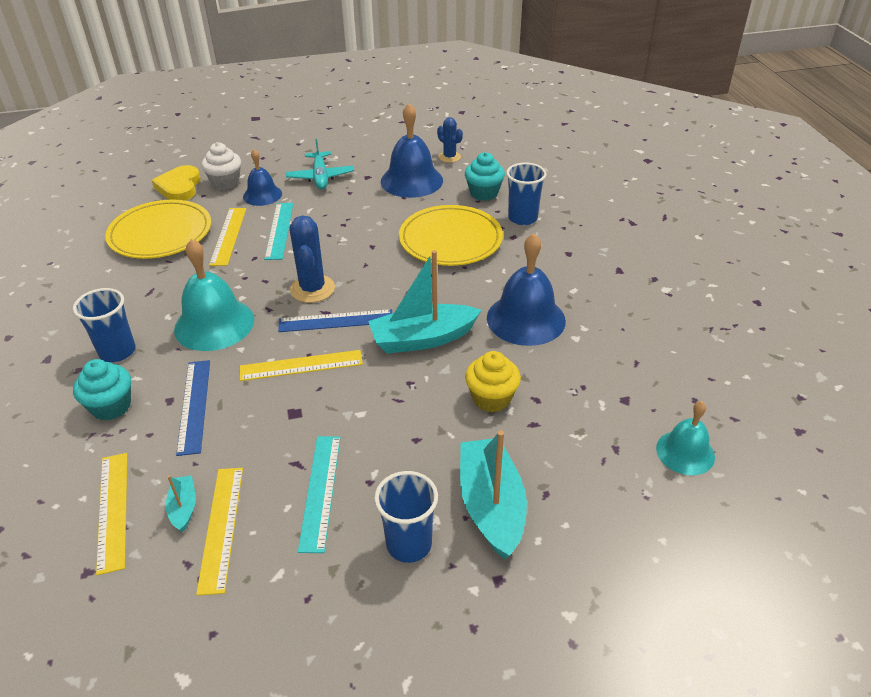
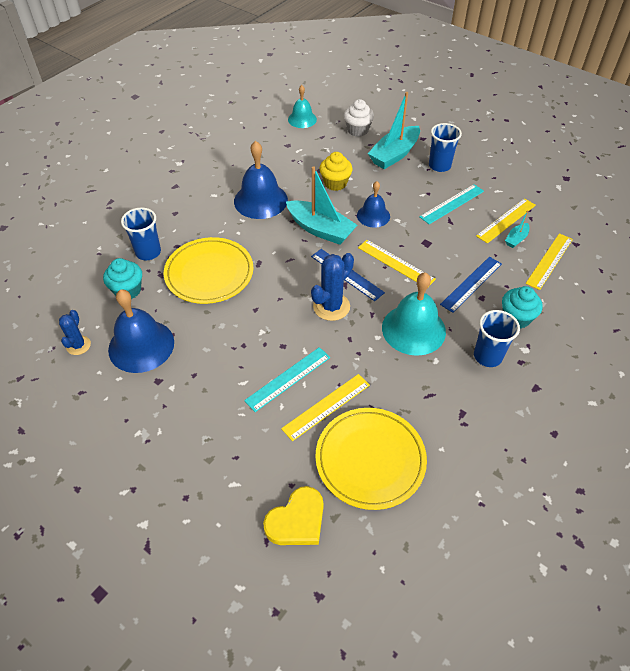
camera: 130 degrees left, 10 degrees up
white cupcake [201,142,241,190] -> white cupcake moved to [344,99,374,137]
blue bell [243,149,282,206] -> blue bell moved to [357,181,390,228]
turquoise plane [286,139,354,189] -> none

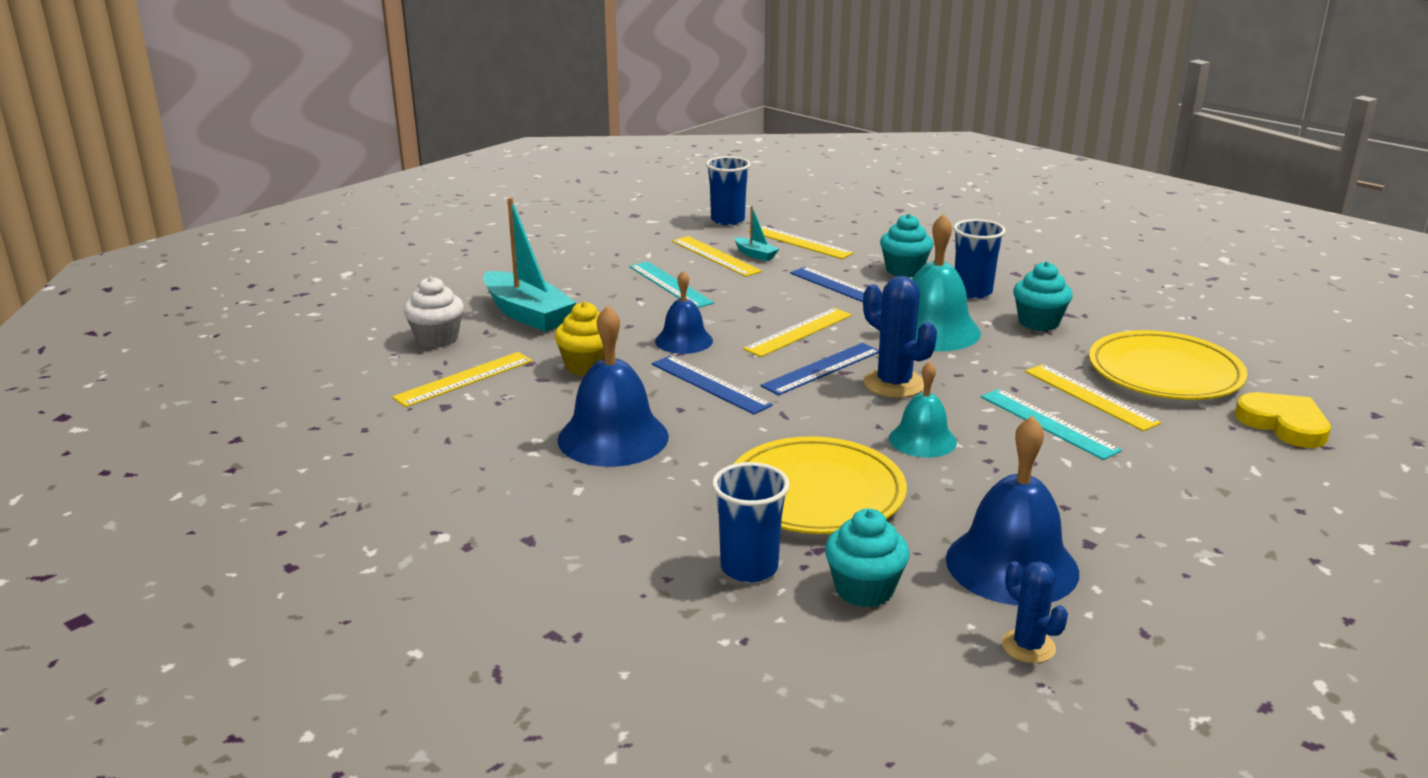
camera: 85 degrees left, 25 degrees down
blue cactus [59,310,91,355] -> blue cactus turned 45 degrees clockwise [1001,561,1068,663]
turquoise boat [286,166,357,245] -> blue ruler [652,355,773,415]
turquoise bell [288,85,317,128] -> turquoise bell moved to [889,361,957,458]
blue cup [429,123,462,172] -> blue cup moved to [706,156,751,225]
none -> yellow ruler [392,352,532,407]
none -> turquoise cupcake [1013,261,1073,331]

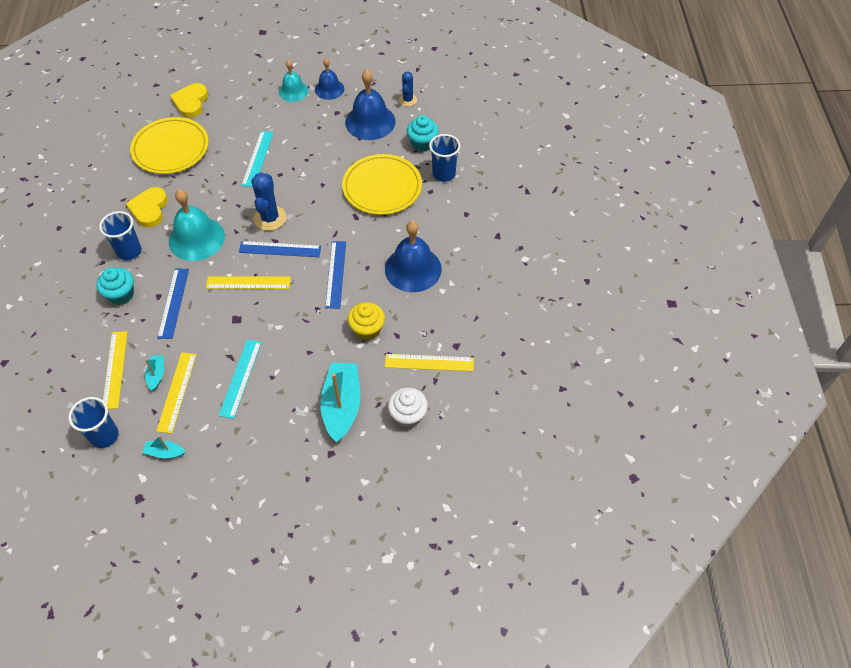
camera: 135 degrees left, 30 degrees up
blue bell [655,271,713,354] -> blue bell moved to [315,58,344,100]
turquoise bell [889,361,957,458] -> turquoise bell moved to [279,60,308,102]
turquoise cupcake [1013,261,1073,331] -> yellow heart [126,187,168,228]
yellow ruler [1025,364,1161,431] -> none
none -> turquoise boat [142,436,185,458]

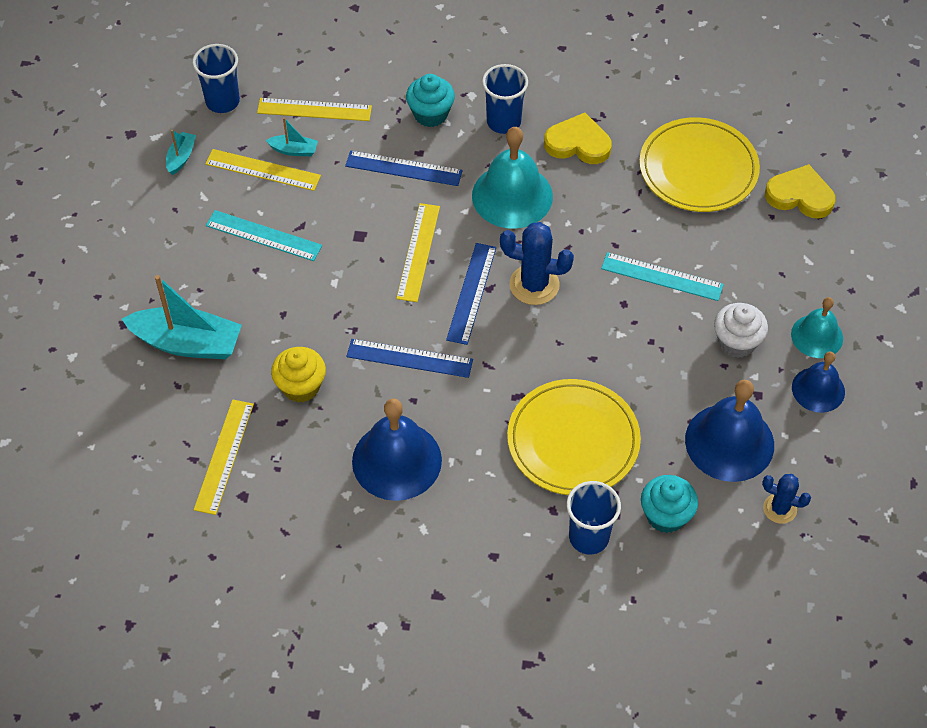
camera: 100 degrees right, 0 degrees up
white cupcake [388,388,428,428] -> white cupcake moved to [714,303,768,358]

